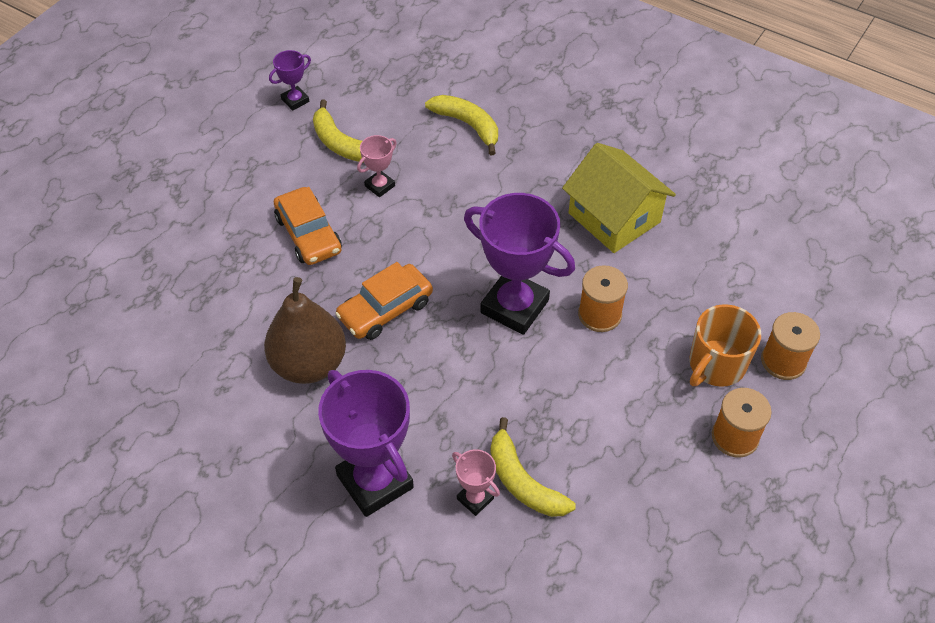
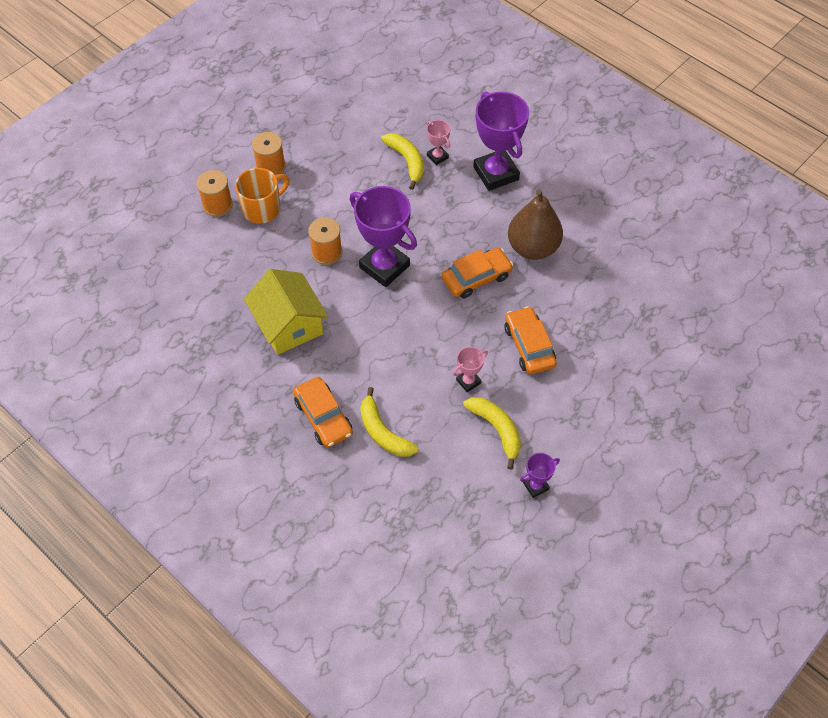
camera: 170 degrees left, 5 degrees up
none -> orange car [293,377,353,448]

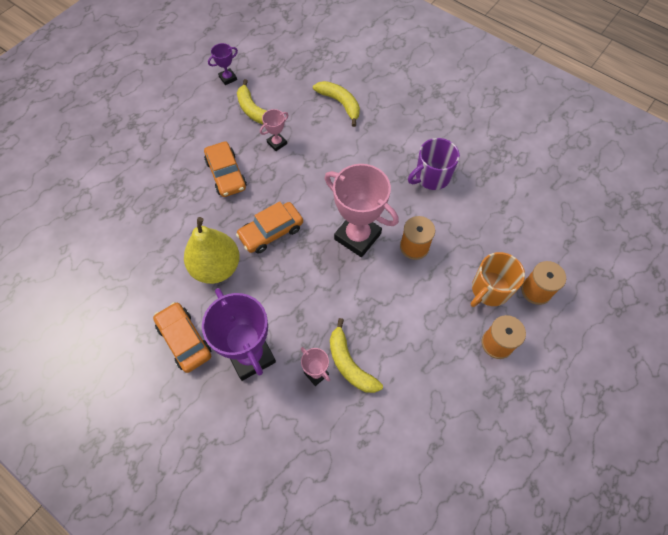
camera: 175 degrees right, 5 degrees up
yellow house [244,269,328,355] -> purple mug [408,138,460,190]
orange car [293,377,353,448] -> orange car moved to [153,302,211,373]
purple trophy [350,186,417,287] -> pink trophy [325,164,399,257]
brown pear [508,189,563,260] -> yellow pear [184,217,240,284]

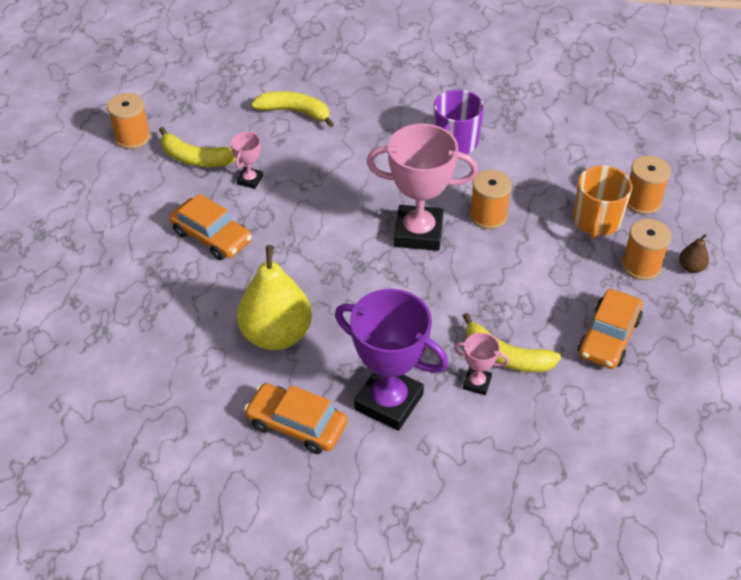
camera: 30 degrees left, 15 degrees down
purple trophy [208,43,238,85] -> orange spool [107,93,151,149]
orange car [236,201,303,254] -> orange car moved to [578,289,643,369]
none -> brown pear [679,234,709,273]

